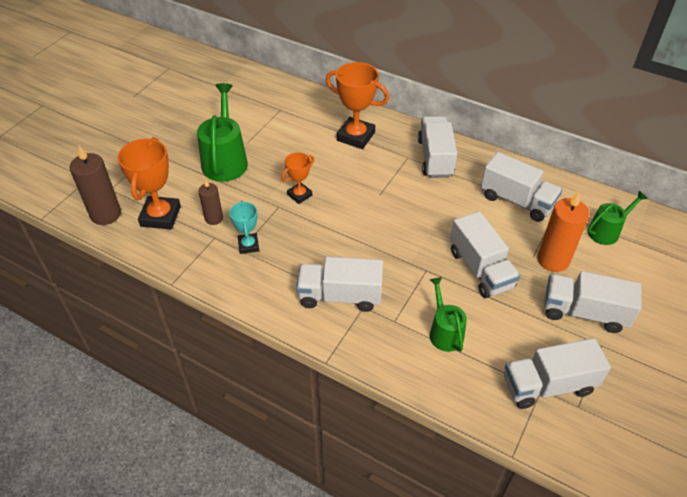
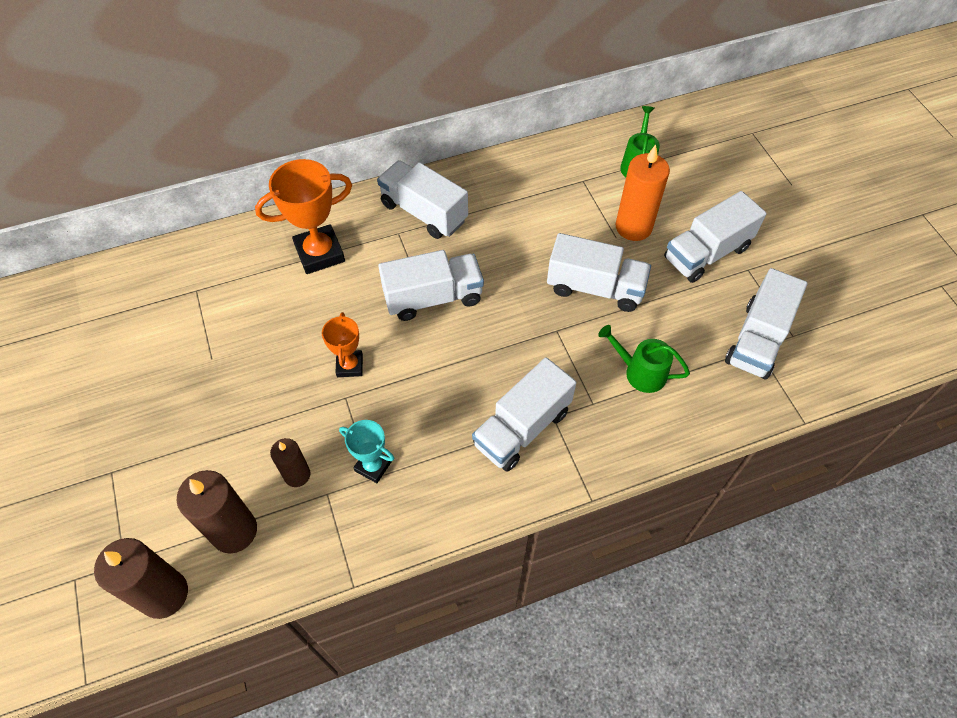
camera: 50 degrees left, 10 degrees up
orange trophy [118,137,181,229] -> brown candle [177,470,257,553]
green watering can [197,83,248,182] -> none
white truck [481,152,562,222] -> white truck moved to [378,250,484,321]

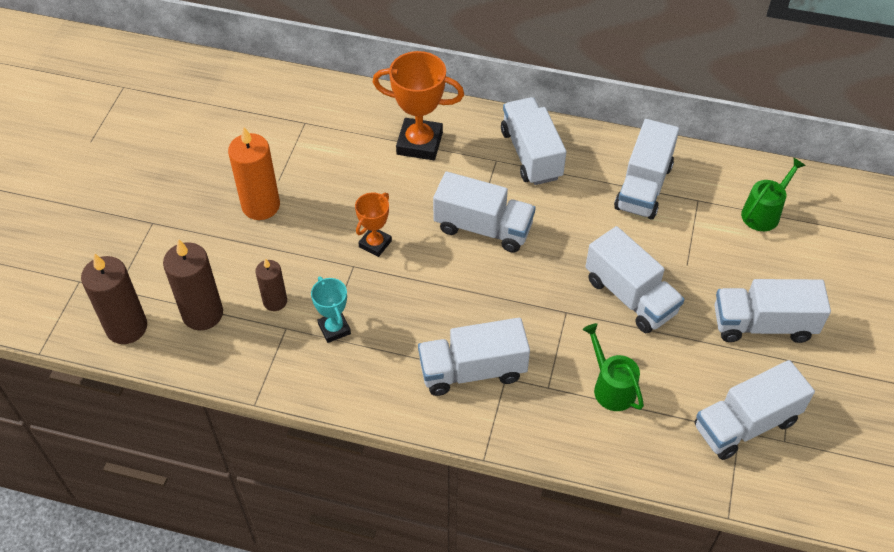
camera: 35 degrees right, 5 degrees down
orange candle [616,145,670,241] -> orange candle moved to [228,127,280,220]
none -> white truck [614,119,679,220]

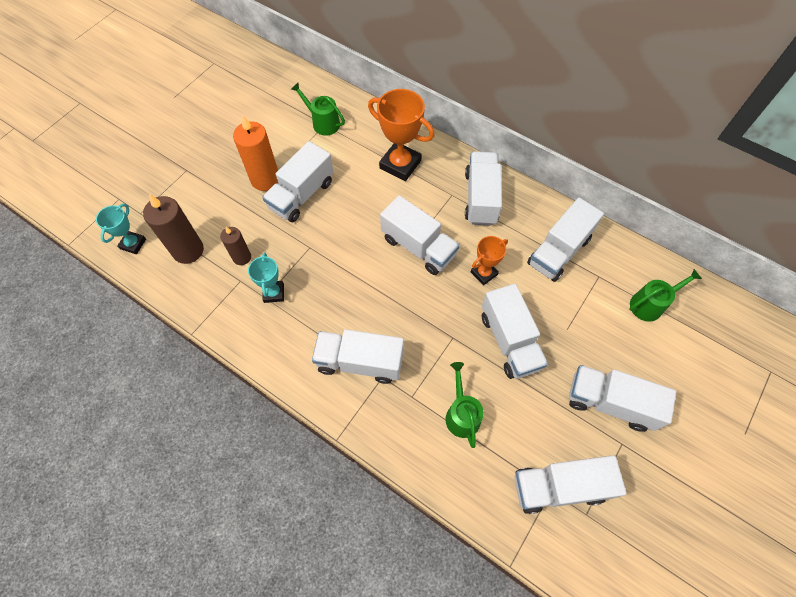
camera: 20 degrees right, 10 degrees up
brown candle [81,253,147,344] -> turquoise trophy [96,203,146,254]
orange trophy [355,193,392,257] -> orange trophy moved to [471,236,508,285]
none -> white truck [262,141,334,222]
none -> green watering can [291,83,345,136]

